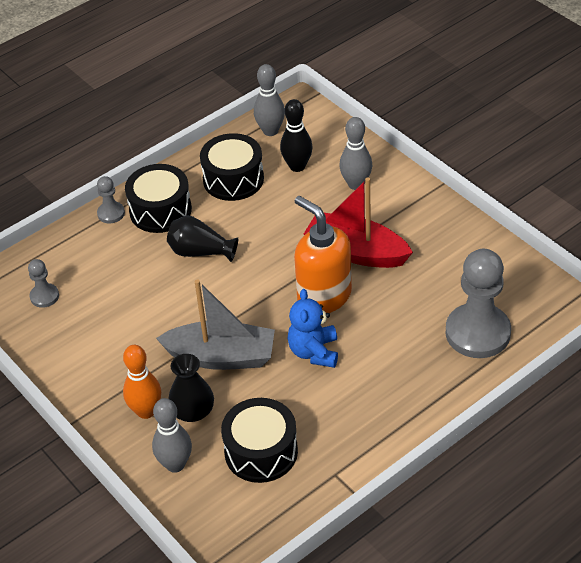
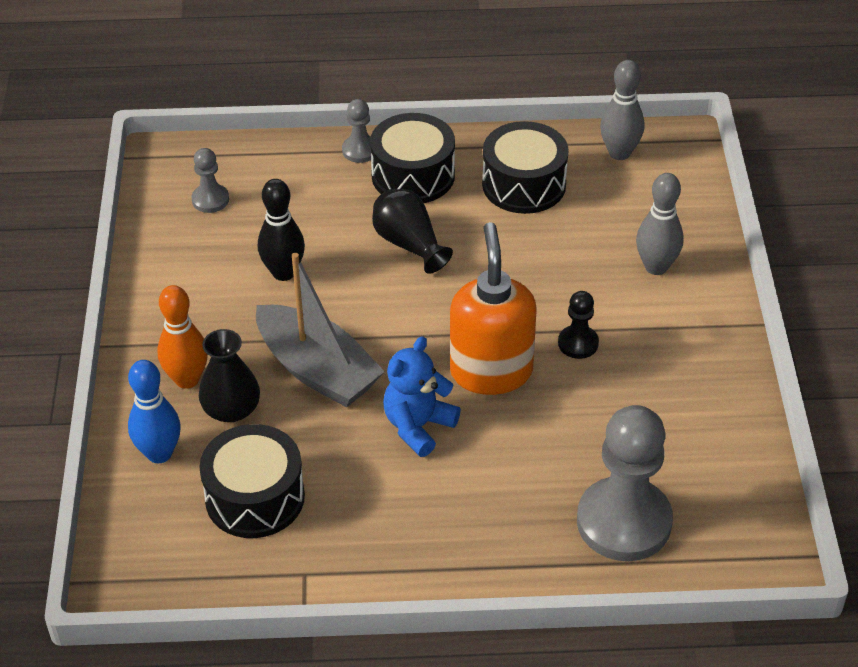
camera: 35 degrees right, 0 degrees up
grey bowling pin [152,398,192,473] -> blue bowling pin [128,360,181,463]
black bowling pin [280,99,313,172] -> black bowling pin moved to [258,179,305,281]
red boat [304,177,413,268] -> black pawn [558,291,599,359]

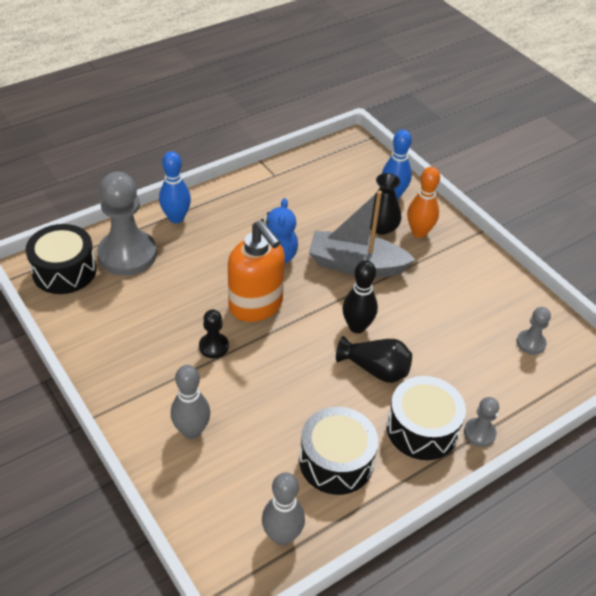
camera: 145 degrees right, 0 degrees up
black drum [199,424,305,538] -> black drum moved to [26,224,96,294]
black bowling pin [258,179,305,281] -> black bowling pin moved to [342,260,378,333]
none -> blue bowling pin [159,151,191,223]

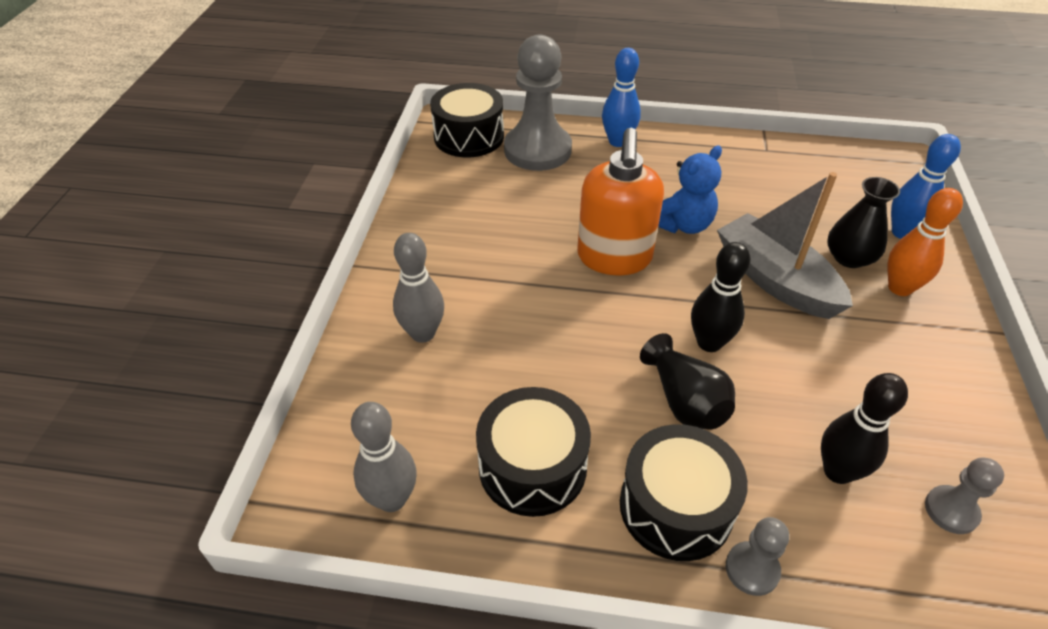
camera: 45 degrees right, 0 degrees up
black pawn [199,309,229,358] -> none
none -> black bowling pin [821,373,908,484]

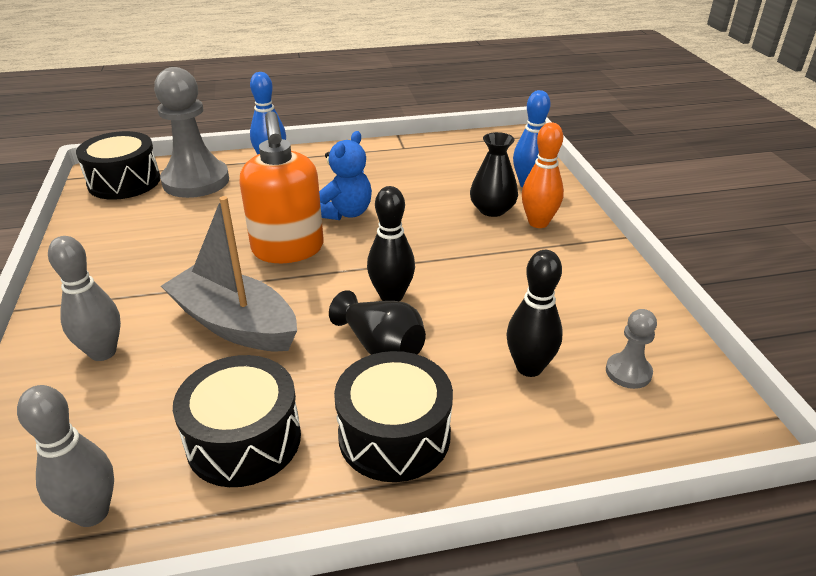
camera: 20 degrees left, 10 degrees down
grey boat [717,172,853,319] -> grey boat moved to [161,196,297,351]
grey pawn [726,517,789,596] -> none

